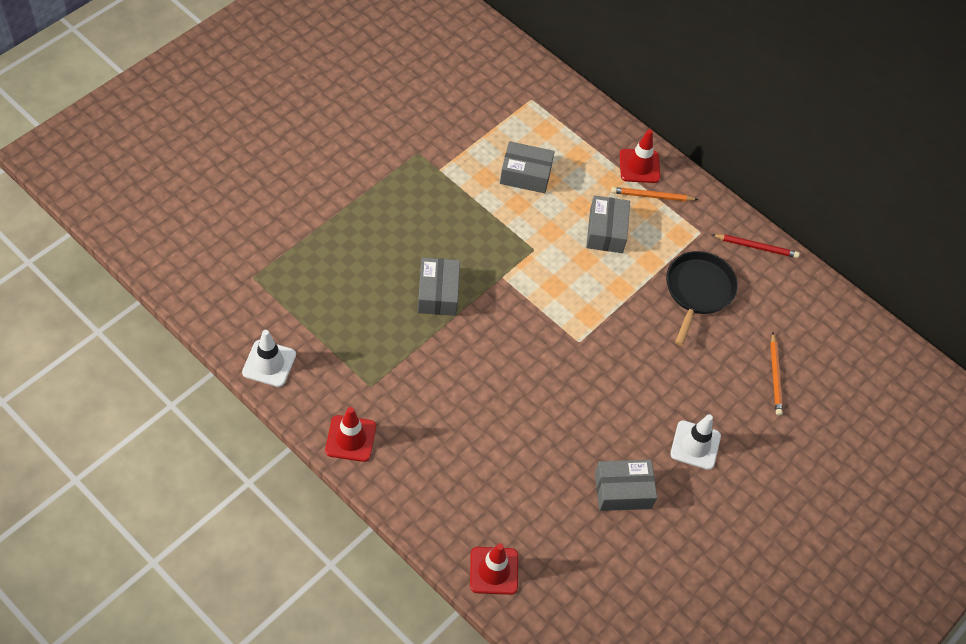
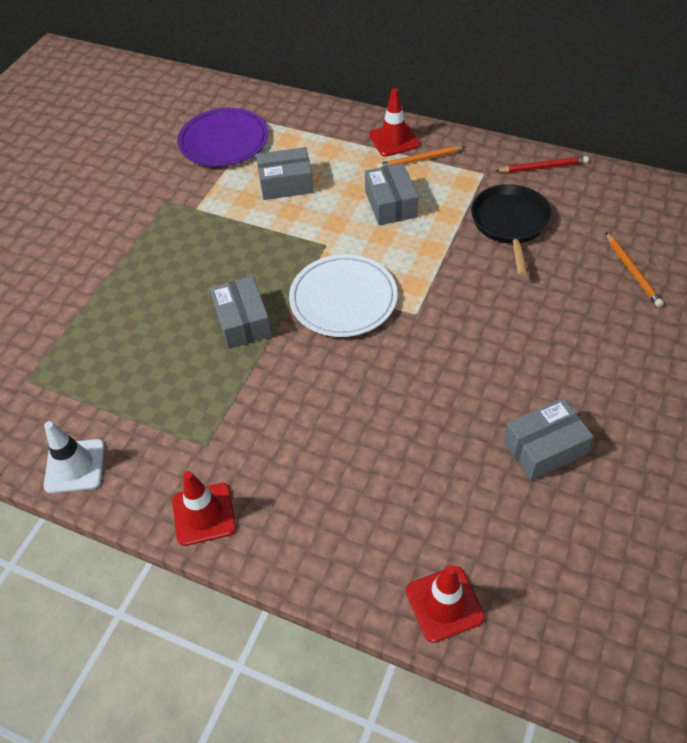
camera: 10 degrees left, 5 degrees down
white traffic cone [670,414,721,470] -> none
none -> purple plate [178,108,268,167]
none -> white plate [289,254,398,337]

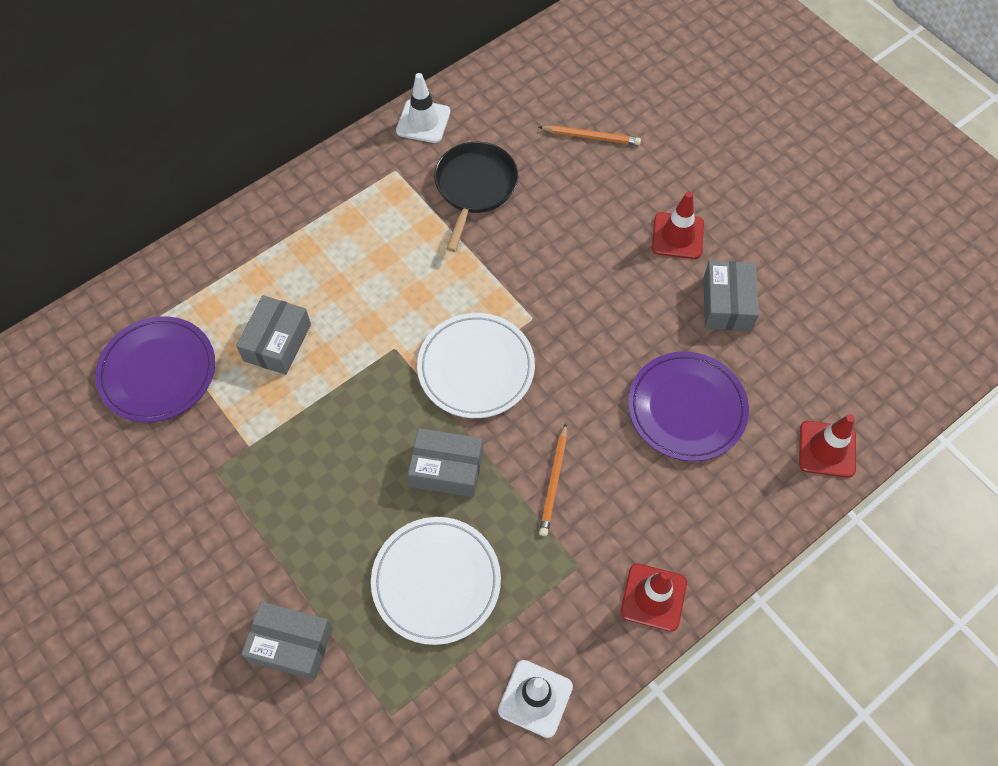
camera: 65 degrees left, 10 degrees up
grey box [365,163,418,225] -> grey box moved to [241,602,333,680]
red traffic cone [369,88,420,157] -> red traffic cone moved to [652,191,704,259]
orange pencil [377,146,465,168] -> orange pencil moved to [539,423,567,536]
black pan [471,184,552,276] -> black pan turned 75 degrees clockwise [434,142,518,252]
red pencil [496,156,589,173] -> white traffic cone [396,73,450,143]
none -> white plate [371,517,501,645]
none -> purple plate [628,351,749,461]

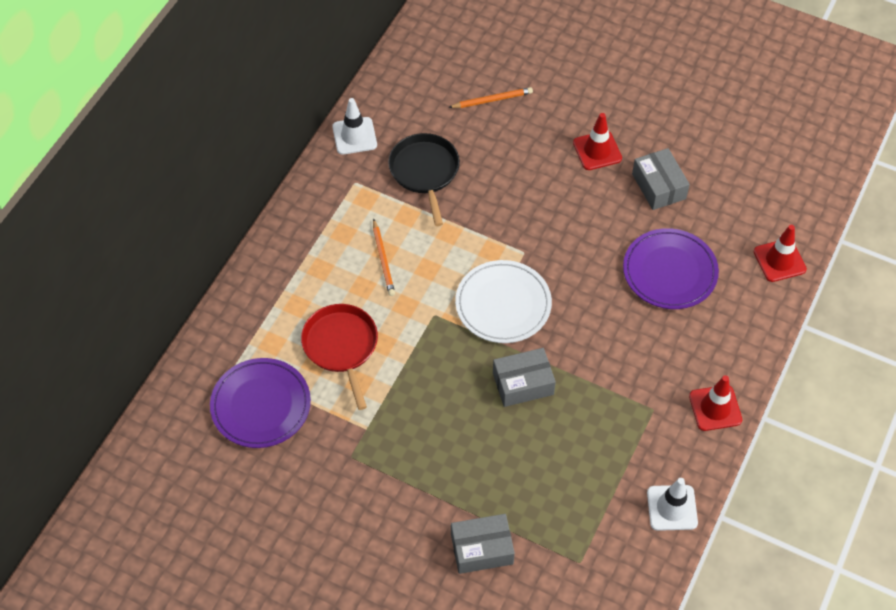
camera: 25 degrees left, 5 degrees down
grey box [236,295,311,375] -> red pan [301,304,378,410]
white plate [371,517,501,645] -> none
orange pencil [539,423,567,536] -> orange pencil moved to [373,218,395,296]

